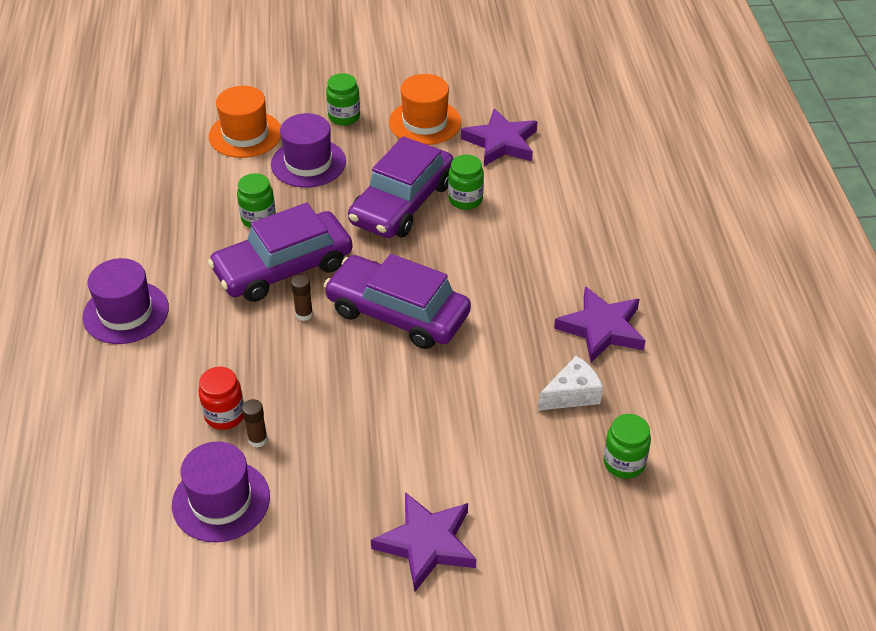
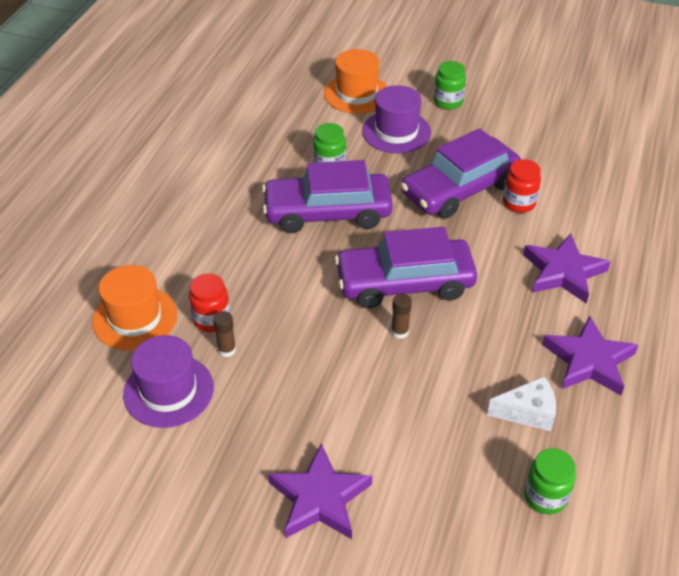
camera: 25 degrees right, 0 degrees up
purple hat [82,258,169,344] -> none
brown glue stick [291,275,313,321] -> brown glue stick moved to [391,293,412,339]
purple car [324,254,471,349] -> purple car turned 60 degrees counterclockwise [335,227,477,308]
orange hat [389,74,461,145] -> orange hat moved to [92,265,177,351]
green jar [448,154,484,210] -> red jar [503,159,541,213]
purple star [461,108,538,166] -> purple star moved to [523,233,610,304]

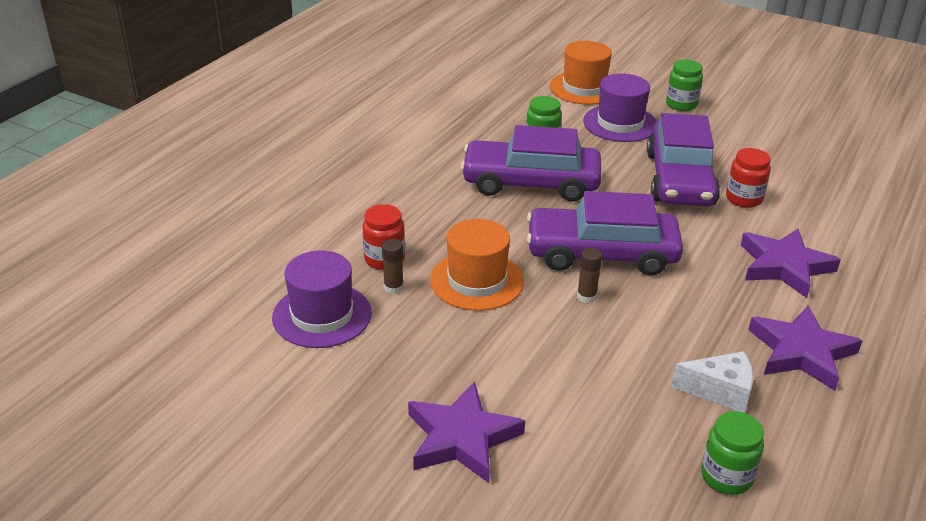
camera: 10 degrees right, 10 degrees down
orange hat [92,265,177,351] -> orange hat moved to [430,219,524,311]
purple car [401,128,521,219] -> purple car turned 60 degrees counterclockwise [647,113,720,206]

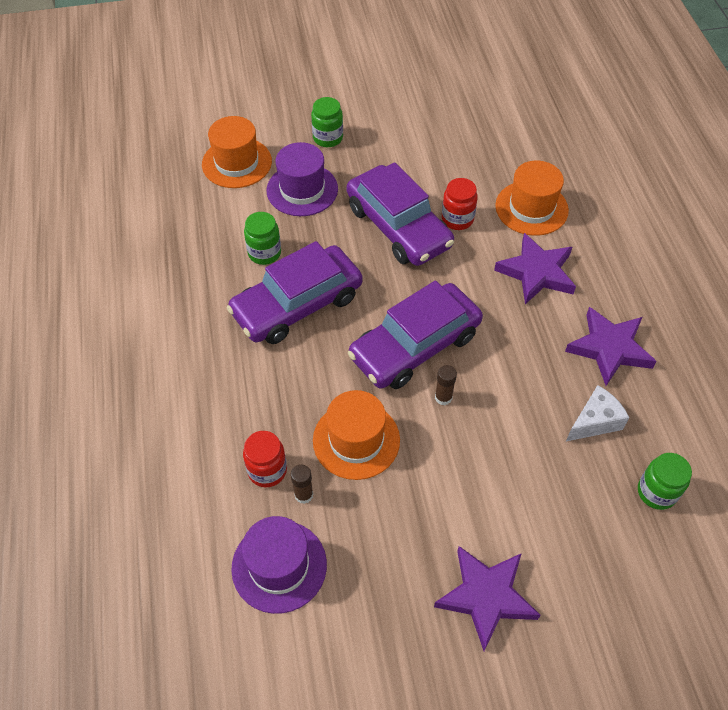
camera: 40 degrees left, 20 degrees up
none -> orange hat [495,161,569,236]

